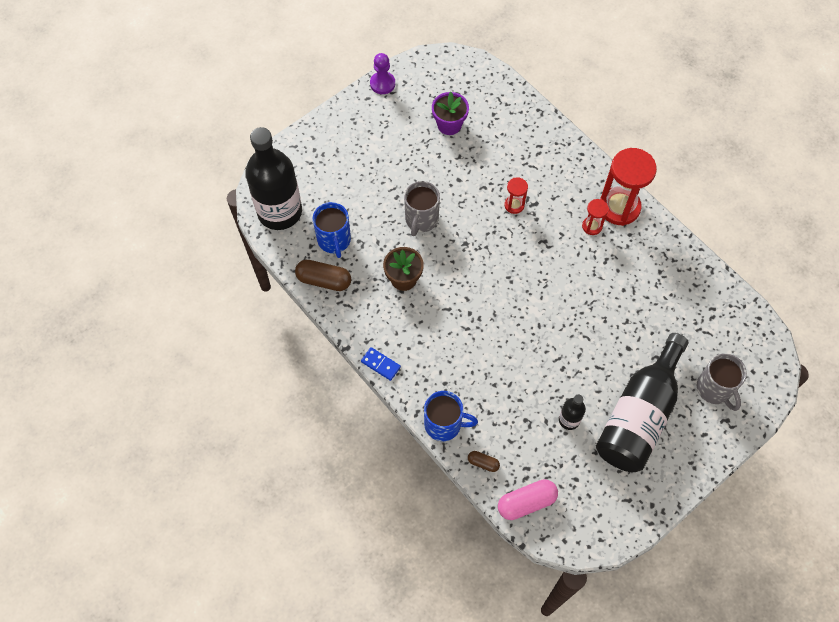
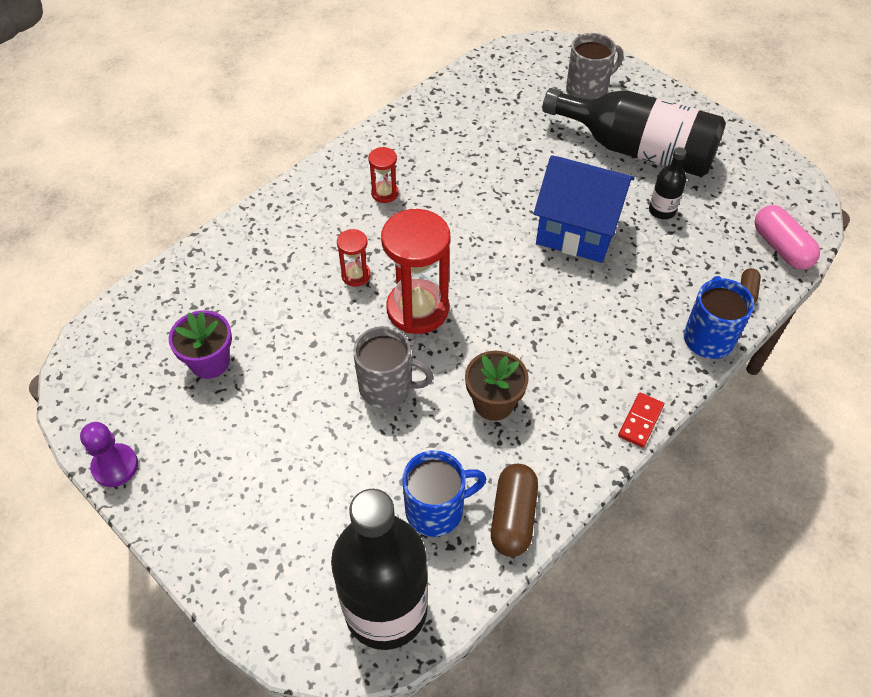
camera: 95 degrees left, 10 degrees down
blue domino [361,347,401,381] -> red domino [618,393,664,448]
red hourglass [600,148,657,226] -> red hourglass moved to [381,209,450,334]
none -> blue house [534,155,635,263]

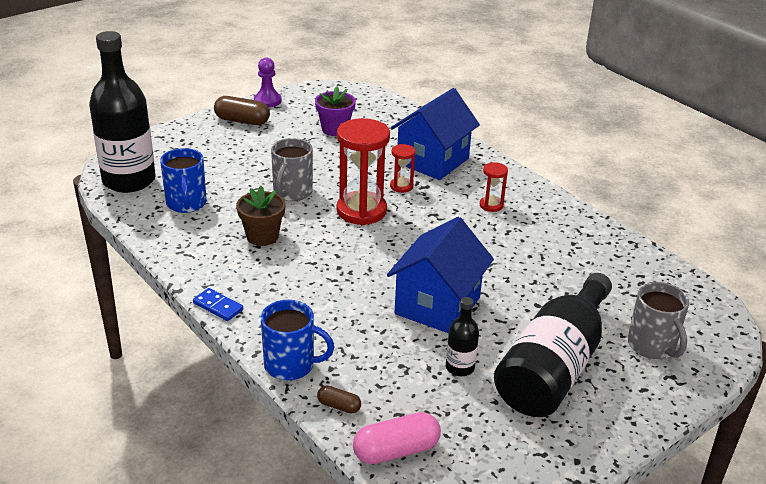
camera: 95 degrees right, 20 degrees down
brown capsule [491,464,538,557] -> brown capsule moved to [214,96,270,125]
red domino [618,393,664,448] -> blue domino [193,288,243,321]
none -> blue house [391,88,480,180]

